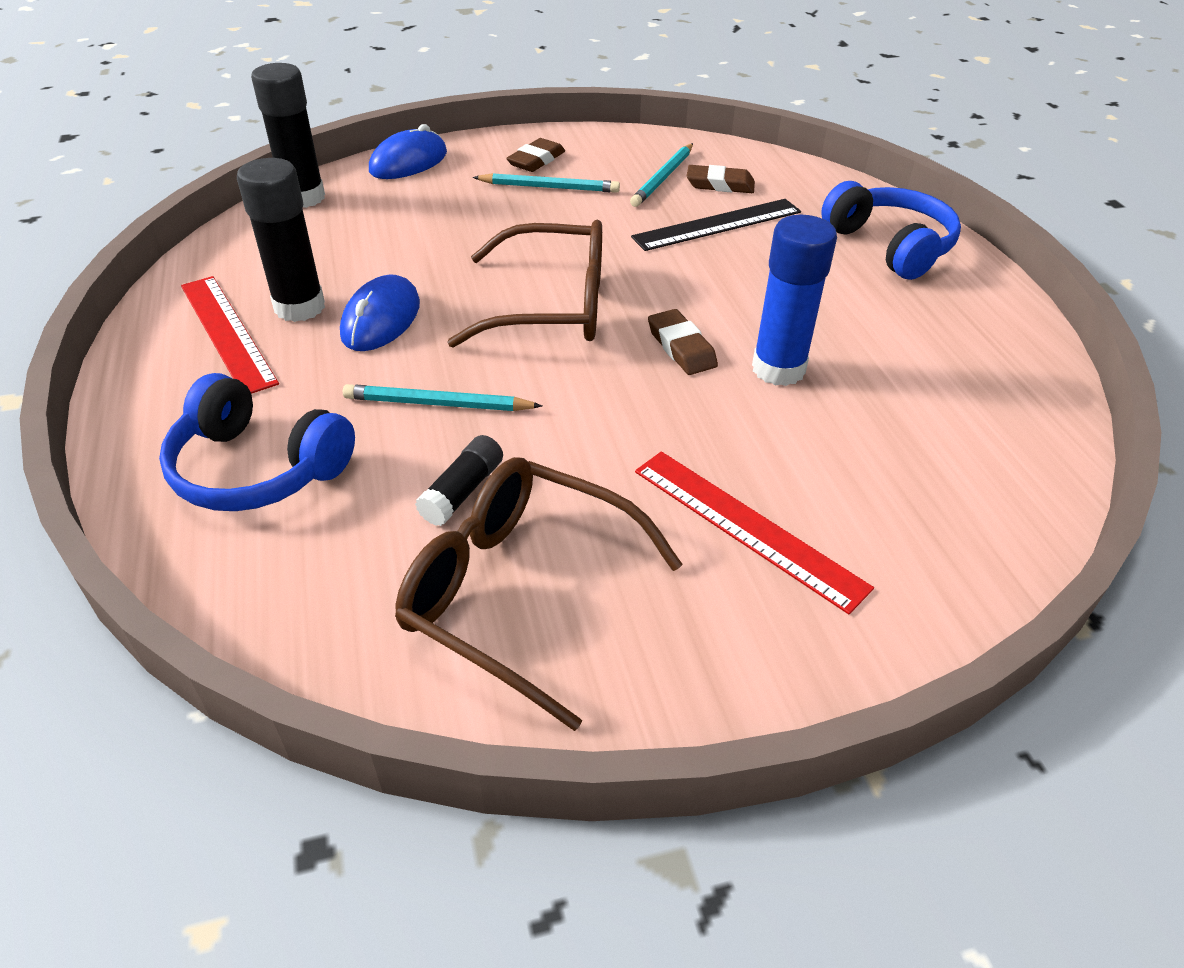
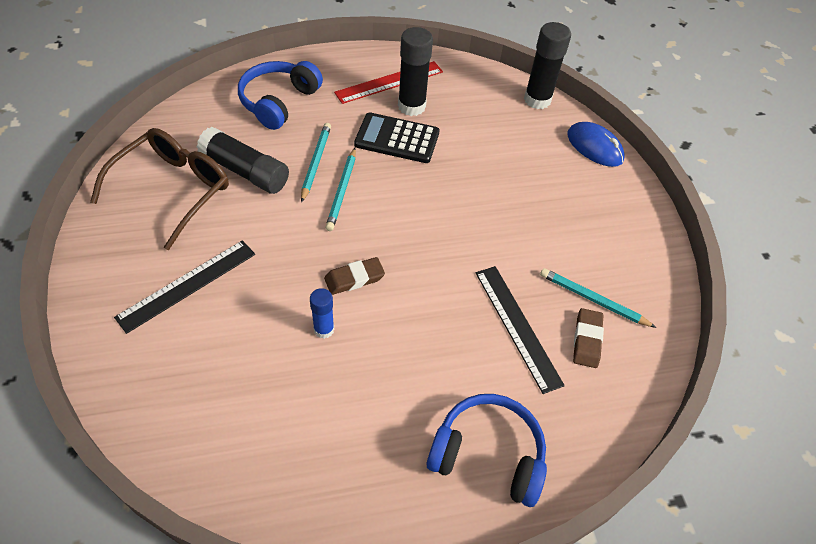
camera: 90 degrees right, 10 degrees up
blue mouse [340,274,420,351] -> black calculator [354,112,440,163]
black glue stick [415,435,503,526] -> black glue stick [197,127,289,194], size x1.76
brown glasses [447,220,602,348] -> none
turquoise pencil [473,173,620,193] -> turquoise pencil moved to [325,148,356,231]
brown eraser [506,138,565,172] -> none
red ruler [635,451,874,614] -> black ruler [114,240,255,334]
blue glue stick [752,215,837,386] -> blue glue stick [310,288,334,339], size x0.57
blue headphones [821,181,961,280] -> blue headphones turned 135 degrees counterclockwise [427,394,547,507]

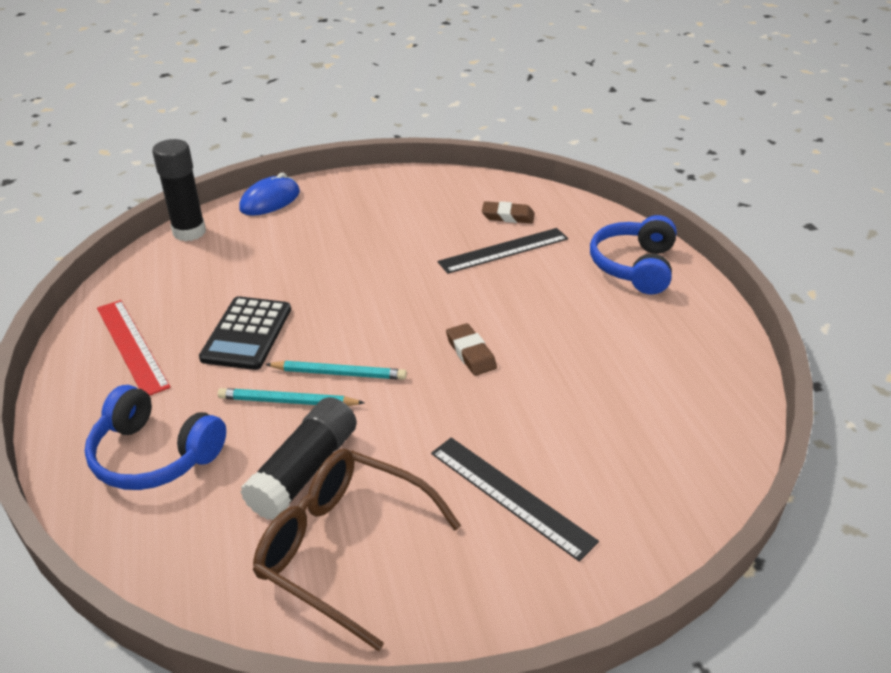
camera: 90 degrees left, 15 degrees down
blue glue stick [310,288,334,339] -> none
black glue stick [398,27,433,116] -> none
turquoise pencil [540,268,657,328] -> none

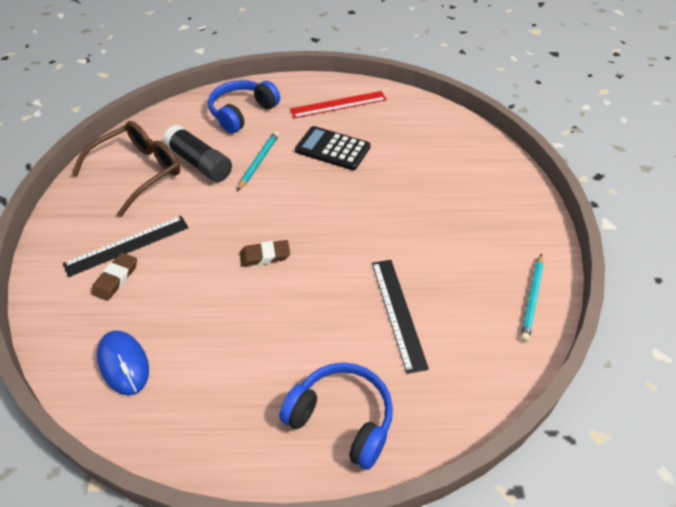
camera: 105 degrees right, 10 degrees up
black glue stick [152,139,206,241] -> none
blue mouse [239,173,300,216] -> blue mouse moved to [97,331,149,395]
turquoise pencil [265,361,407,380] -> turquoise pencil moved to [521,253,544,342]
brown eraser [482,201,535,223] -> brown eraser moved to [92,253,137,301]

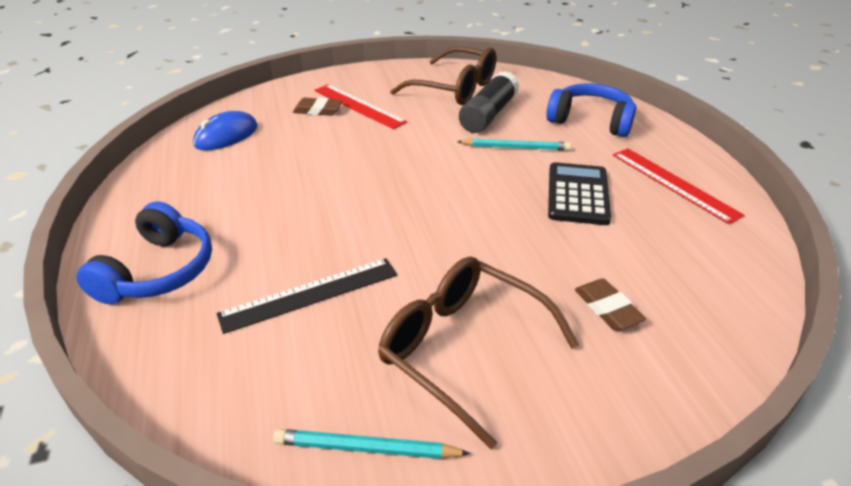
camera: 75 degrees right, 10 degrees down
black ruler [63,216,189,277] -> red ruler [314,84,407,129]
brown eraser [240,240,290,267] -> brown eraser moved to [575,279,646,331]
none -> brown glasses [378,256,579,449]

